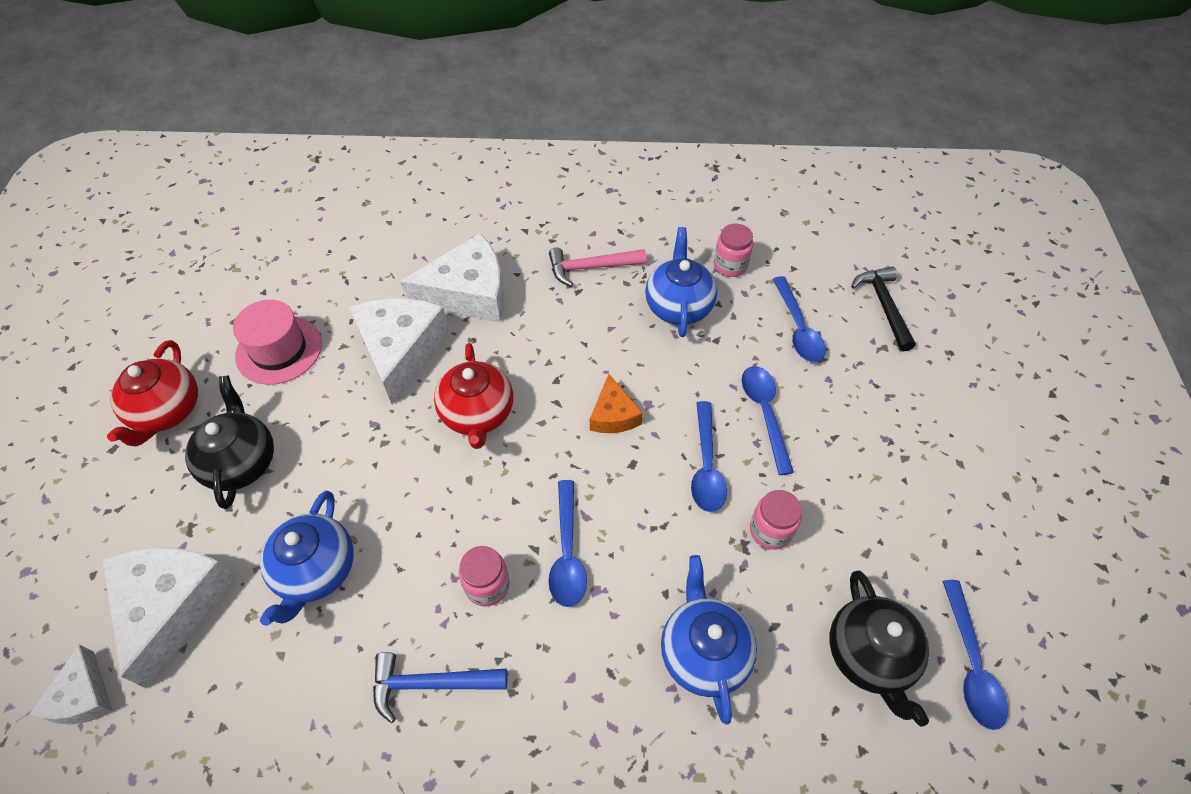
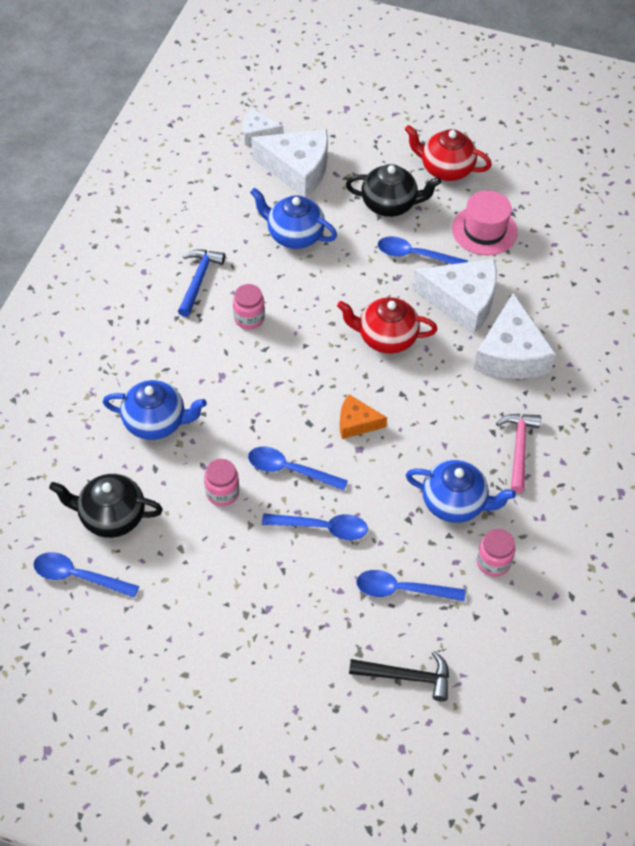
camera: 105 degrees right, 0 degrees up
blue spoon [548,480,587,607] -> blue spoon moved to [378,236,468,264]

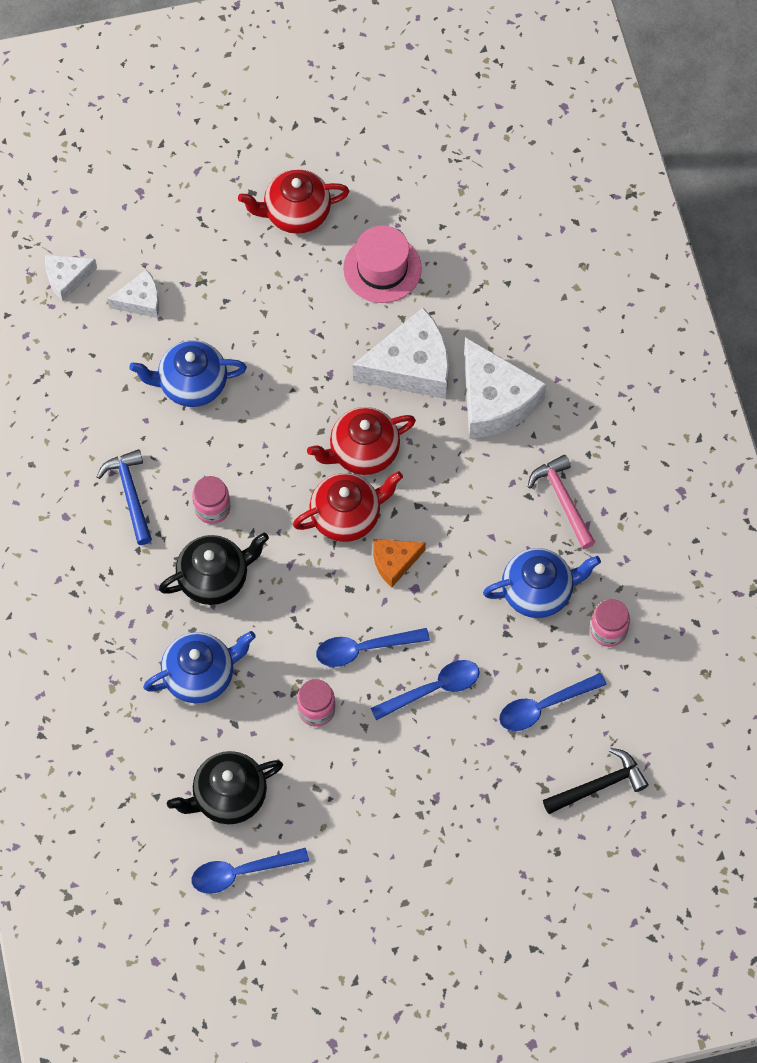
camera: 30 degrees left, 10 degrees up
white cheese [251,129,328,198] -> white cheese [108,269,159,318], size x0.54
black teapot [346,164,441,217] -> black teapot moved to [159,532,269,605]
blue spoon [378,236,468,264] -> none
none -> red teapot [293,471,403,542]

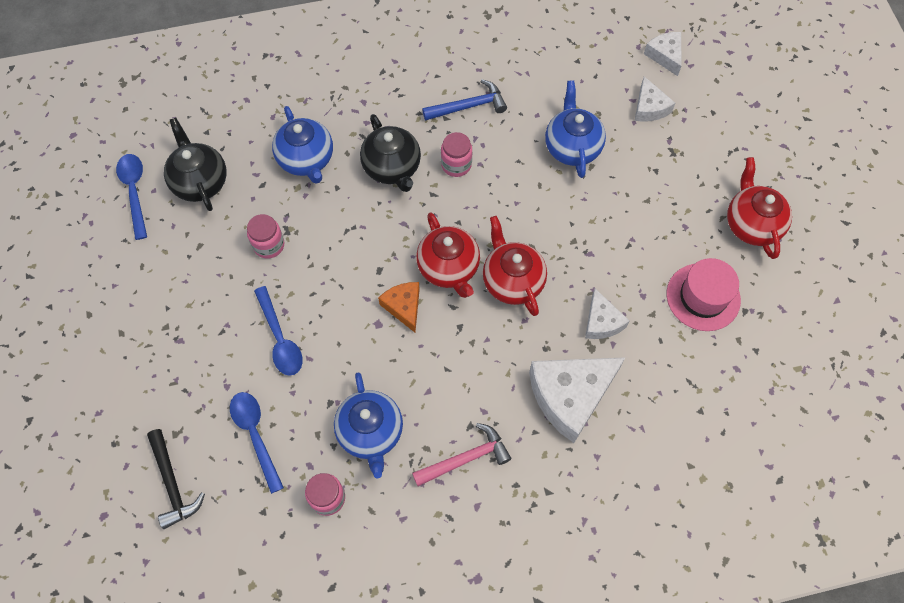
camera: 90 degrees right, 0 degrees up
blue spoon [316,628,430,667] -> none
white cheese [353,308,449,399] -> white cheese [585,289,630,339], size x0.54

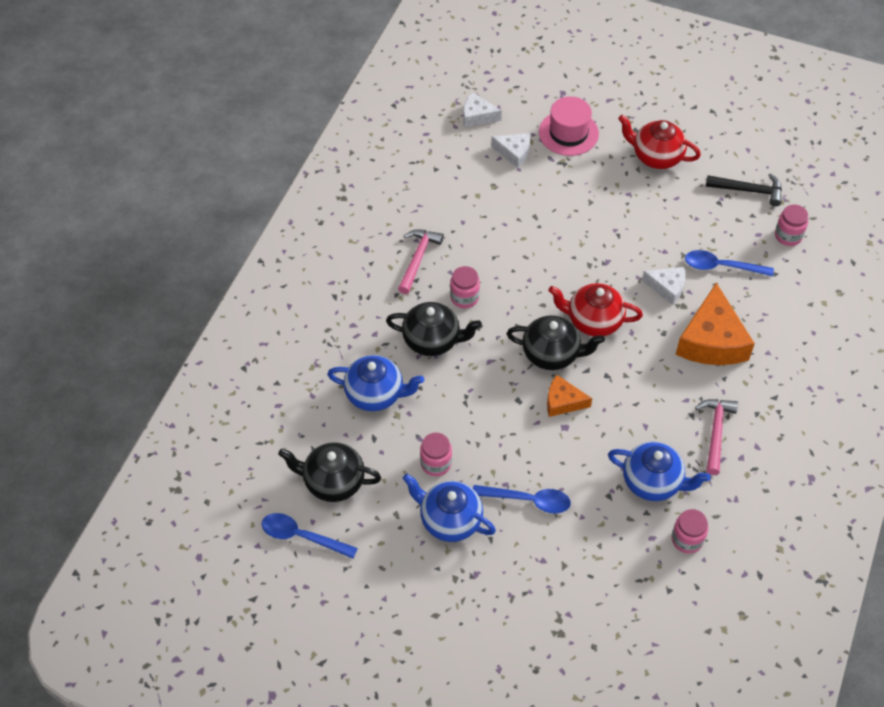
camera: 55 degrees left, 10 degrees down
black hammer [147,429,205,529] -> black hammer moved to [706,173,782,207]
blue spoon [230,392,284,494] -> blue spoon moved to [685,250,774,277]
red teapot [416,212,480,298] -> black teapot [507,315,605,370]
blue hammer [422,79,507,120] -> pink hammer [398,229,444,294]
white cheese [529,357,626,443] -> orange cheese [675,283,755,365]
blue teapot [545,80,606,178] -> blue teapot moved to [402,474,496,542]
pink hat [667,258,741,331] -> pink hat moved to [539,96,599,156]
none -> pink jar [775,205,808,246]

